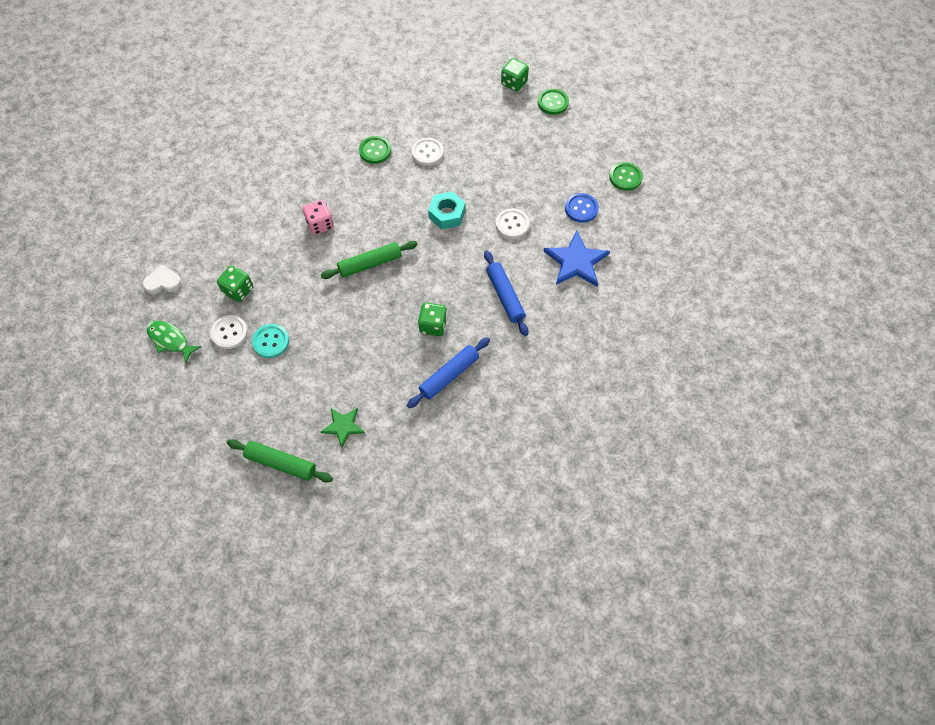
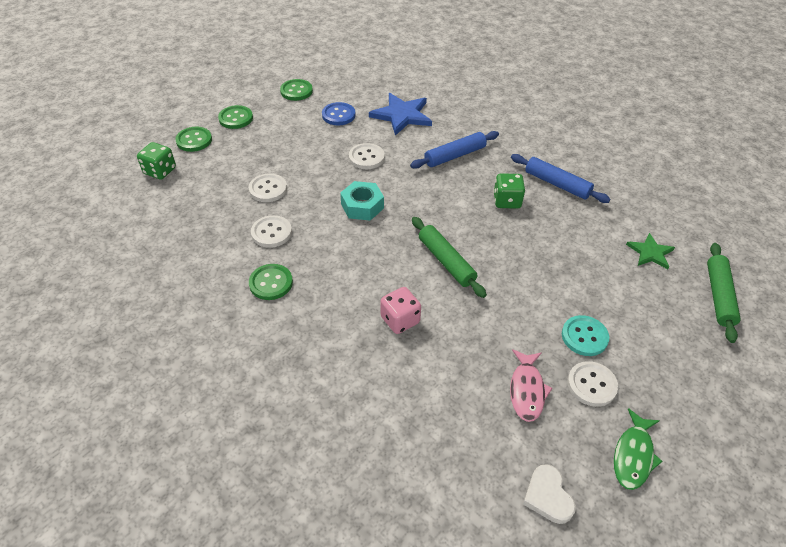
camera: 100 degrees left, 15 degrees down
green dice [217,266,253,302] -> pink fish [510,349,552,422]
none -> green button [218,105,253,129]
none -> white button [249,174,287,202]

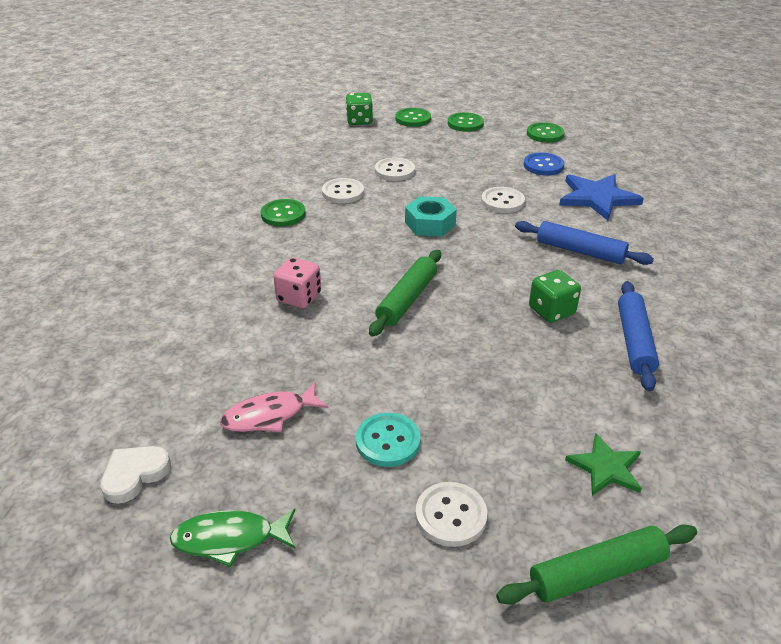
camera: 60 degrees right, 10 degrees down
white button [567,361,618,407] -> white button moved to [416,482,487,547]

